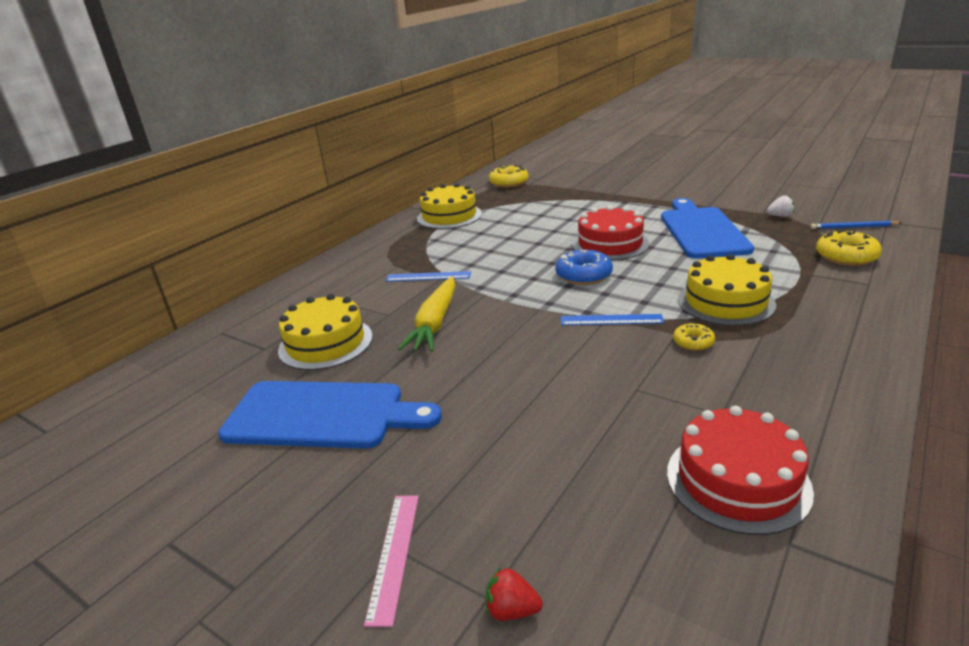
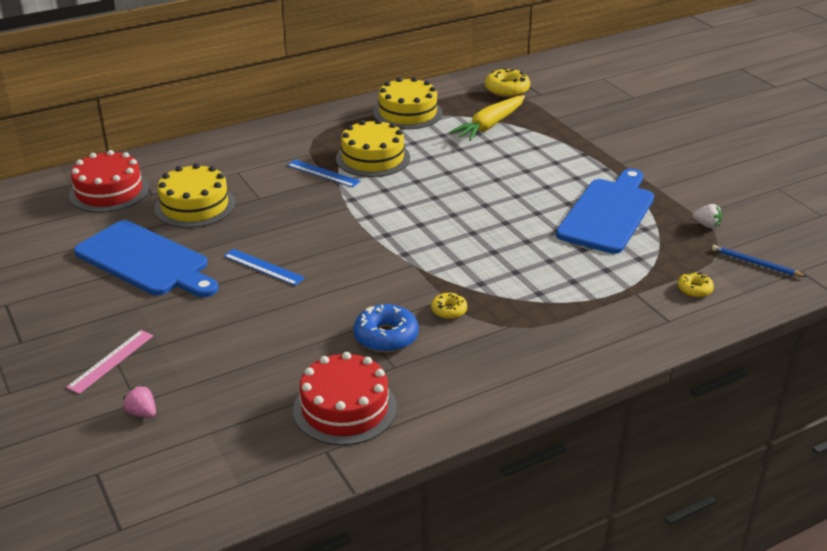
camera: 25 degrees right, 5 degrees up
yellow carrot [398,276,456,352] -> yellow carrot moved to [449,95,525,141]
red strawberry [485,567,543,621] -> pink strawberry [123,385,156,418]
blue donut [555,250,613,285] -> blue donut moved to [353,304,419,353]
blue ruler [561,314,664,325] -> blue ruler moved to [224,249,305,286]
red cake [572,205,649,260] -> red cake moved to [69,150,149,213]
yellow cake [678,254,776,326] -> yellow cake moved to [336,119,410,177]
yellow donut [816,229,882,266] -> yellow donut [678,272,714,297], size x0.58

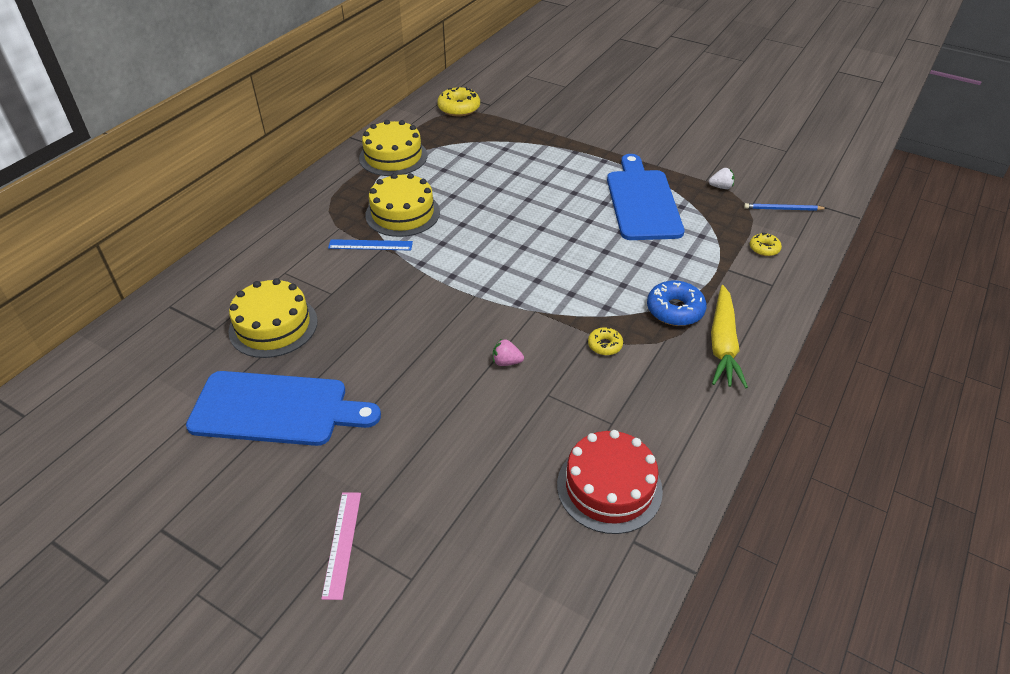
camera: 30 degrees left, 10 degrees up
red cake [69,150,149,213] -> none
pink strawberry [123,385,156,418] -> pink strawberry moved to [493,339,524,366]
blue ruler [224,249,305,286] -> none
blue donut [353,304,419,353] -> blue donut moved to [647,281,707,326]
yellow carrot [449,95,525,141] -> yellow carrot moved to [711,285,748,388]

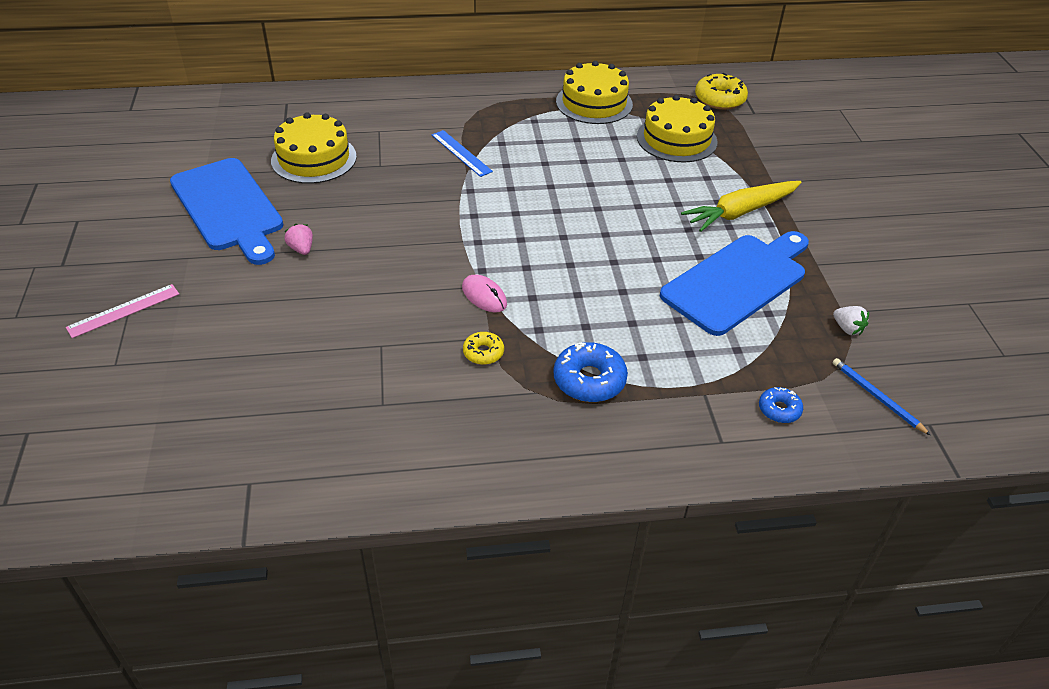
camera: 50 degrees right, 0 degrees up
yellow cake [365,173,440,237] -> yellow cake moved to [637,95,718,162]
pink strawberry [493,339,524,366] -> pink strawberry moved to [285,224,313,255]
red cake [557,430,663,534] -> none
yellow carrot [711,285,748,388] -> yellow carrot moved to [681,181,802,232]
yellow donut [750,233,782,256] -> blue donut [759,387,803,423]
none -> pink mouse [462,275,507,312]

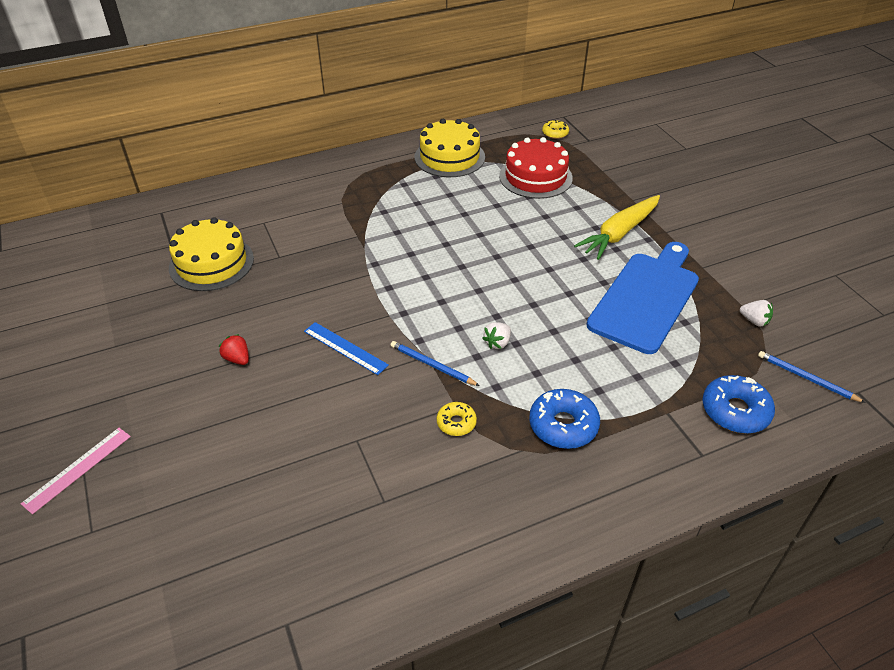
camera: 15 degrees left, 0 degrees up
blue cutting board [170,158,283,265] -> none
pink strawberry [285,224,313,255] -> red strawberry [219,334,249,365]
blue ruler [432,130,493,177] -> blue ruler moved to [304,322,389,375]
pink mouse [462,275,507,312] -> blue pencil [390,341,480,386]
yellow cake [637,95,718,162] -> red cake [499,137,573,199]
yellow donut [695,73,748,110] -> yellow donut [542,120,569,139], size x0.58
blue donut [759,387,803,423] -> blue donut [702,375,775,433], size x1.74
none -> white strawberry [482,322,511,349]

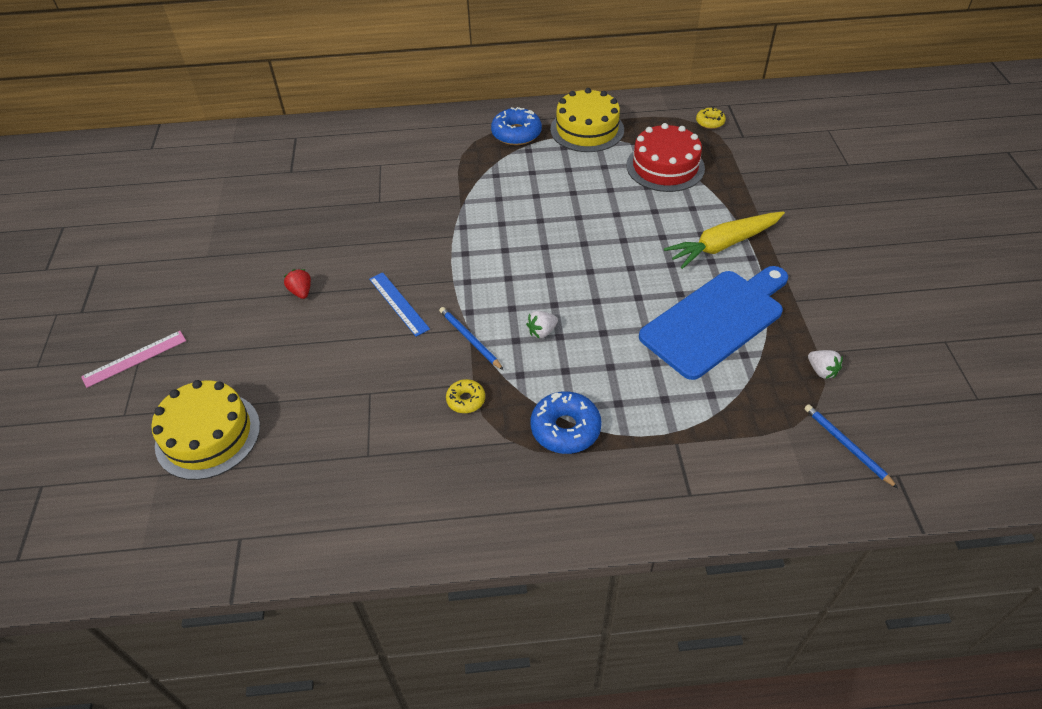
camera: 20 degrees right, 5 degrees up
yellow cake [169,217,254,291] -> yellow cake moved to [151,380,260,480]
blue donut [702,375,775,433] -> blue donut moved to [491,107,542,145]

